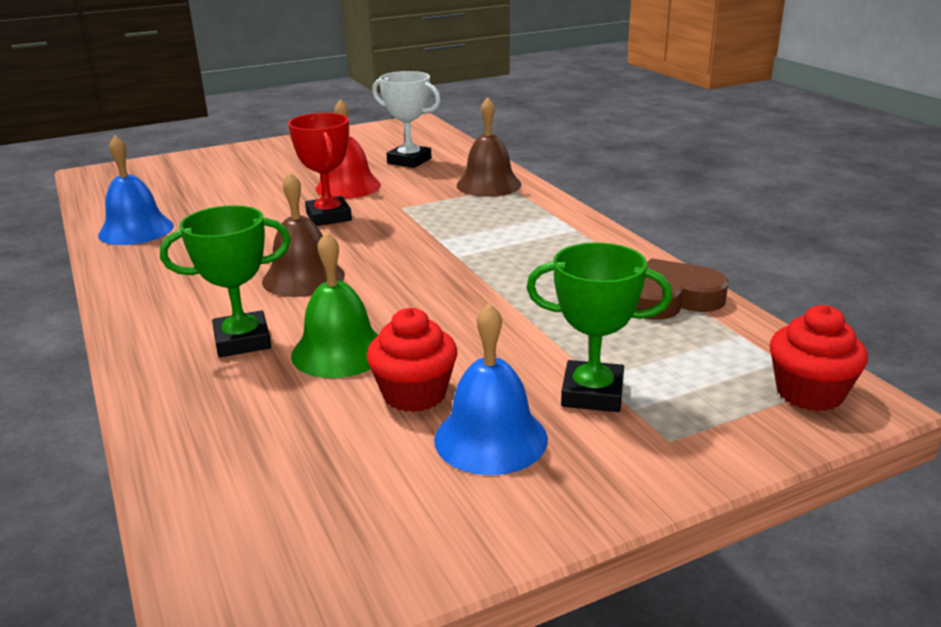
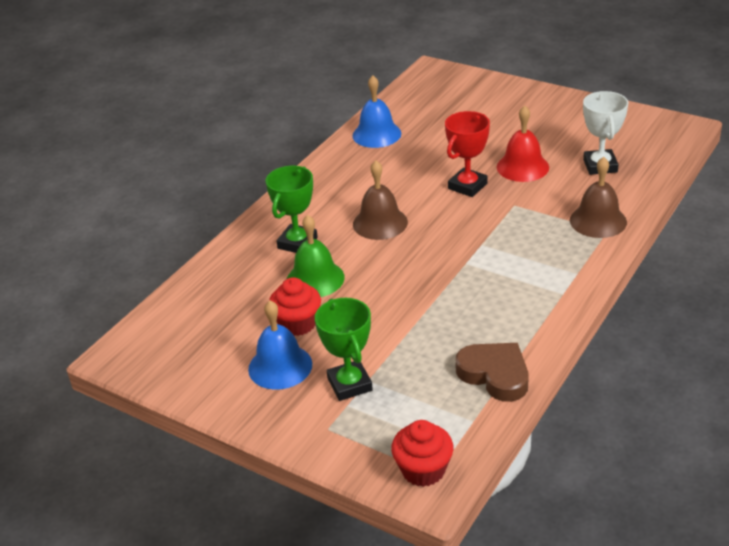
camera: 60 degrees right, 10 degrees up
green trophy [160,205,291,357] -> green trophy turned 75 degrees clockwise [266,166,318,253]

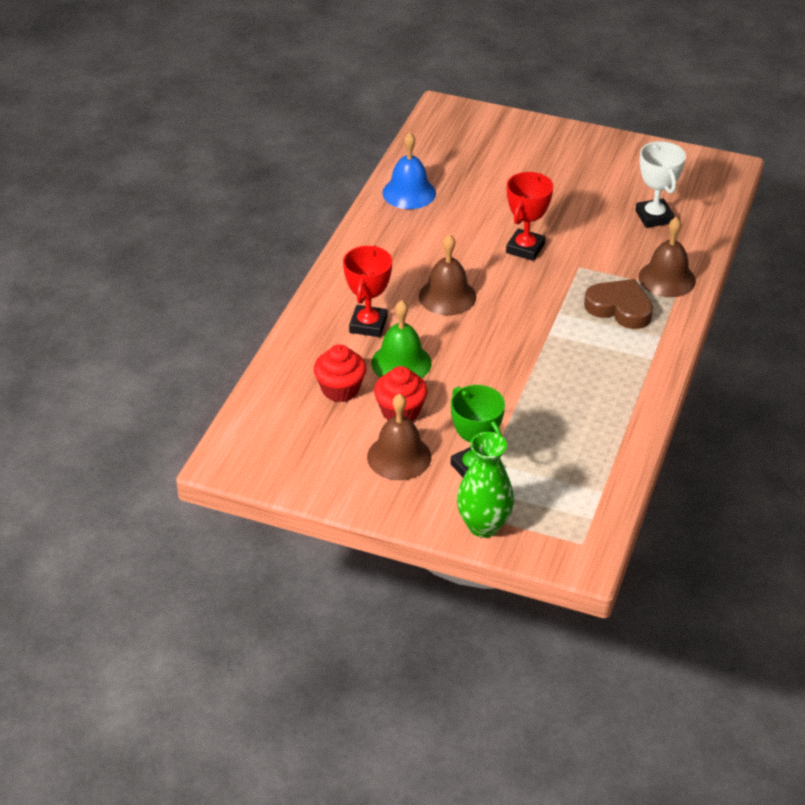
camera: 15 degrees left, 5 degrees up
blue bell [248,300,312,390] -> brown bell [367,394,431,480]
green trophy [266,166,318,253] -> red trophy [343,245,392,337]
red cupcake [391,420,453,487] -> red cupcake moved to [314,344,366,402]
brown heart [455,343,529,402] -> brown heart moved to [584,279,653,329]
red bell [497,106,549,182] -> none
none -> green vase [457,432,514,538]

